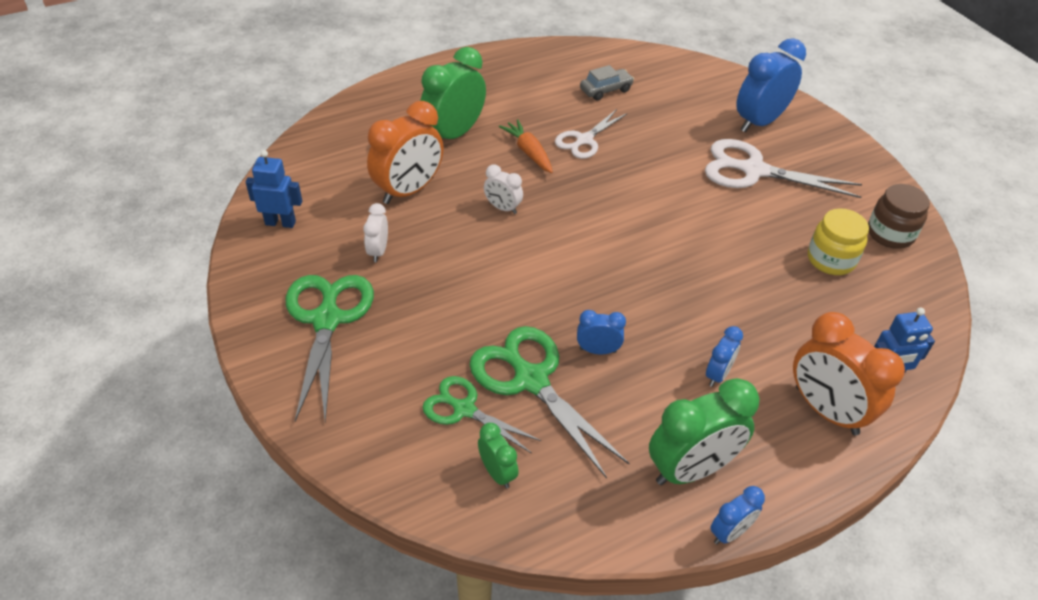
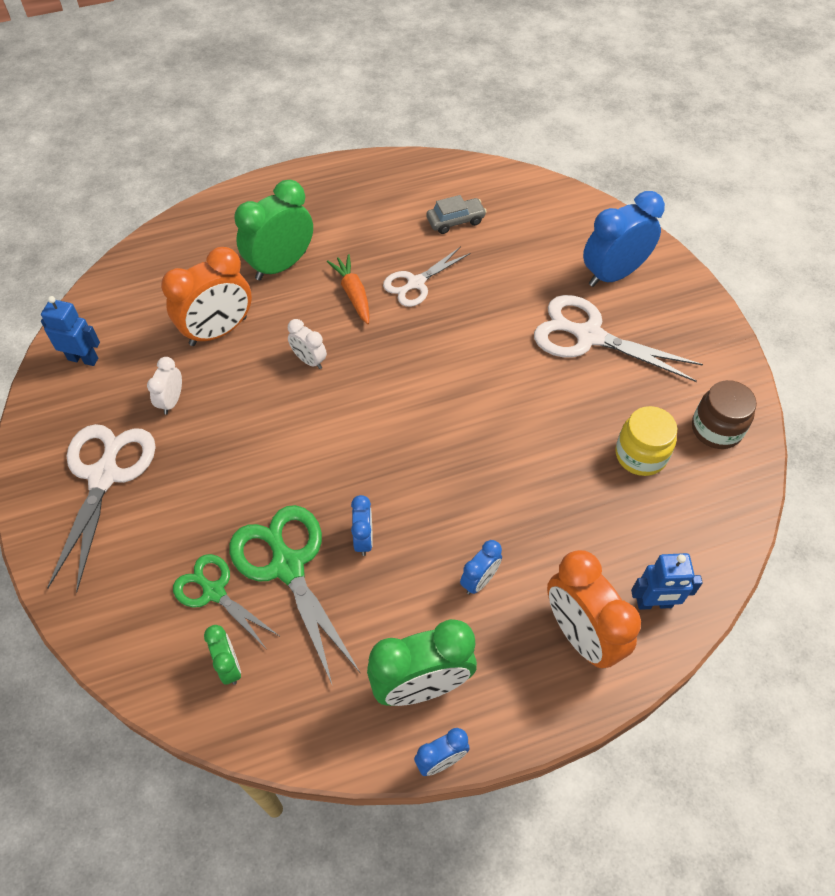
camera: 10 degrees right, 10 degrees up
green scissors [286,275,374,422] -> white scissors [47,424,156,593]
blue clock [577,310,626,354] -> blue clock turned 75 degrees clockwise [351,495,373,556]

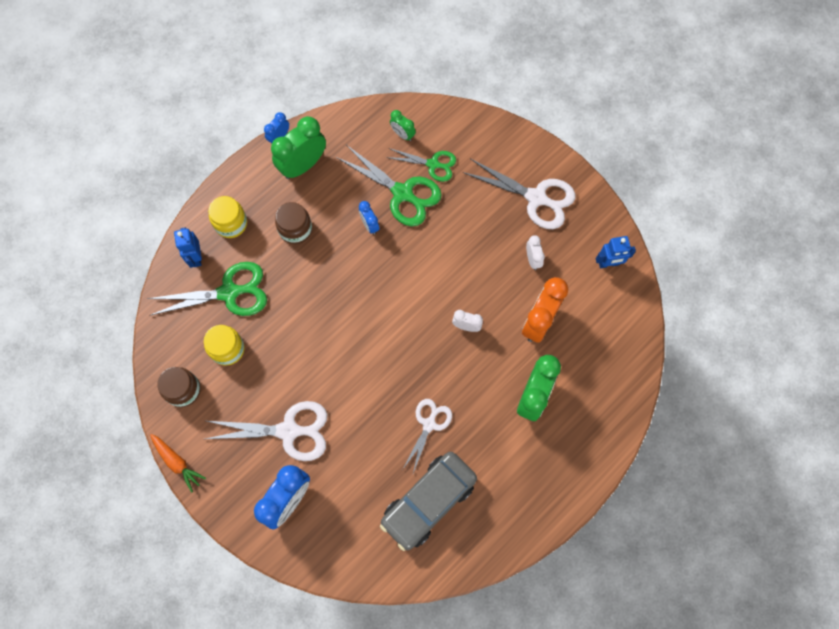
camera: 155 degrees right, 15 degrees up
white scissors [47,424,156,593] -> white scissors turned 45 degrees counterclockwise [463,158,575,229]
orange carrot [327,254,370,324] -> orange carrot moved to [150,434,206,493]
grey car [426,195,487,234] -> grey car [380,452,477,551], size x2.11
blue clock [460,540,502,595] -> brown jar [275,202,312,244]
orange clock [547,550,641,668] -> yellow jar [208,196,247,238]
blue robot [631,553,703,610] -> blue robot turned 75 degrees counterclockwise [174,227,202,268]
none -> green scissors [147,262,267,316]

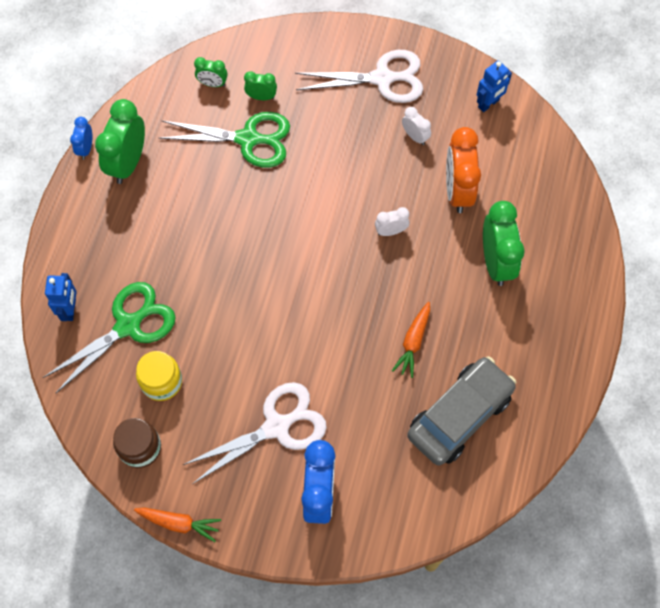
camera: 30 degrees left, 5 degrees down
blue robot [174,227,202,268] -> blue robot turned 135 degrees counterclockwise [45,273,77,321]
yellow jar [208,196,247,238] -> none
brown jar [275,202,312,244] -> none
blue clock [359,201,379,235] -> none
grey car [380,452,477,551] -> grey car turned 150 degrees counterclockwise [407,357,516,465]
green scissors [386,148,456,182] -> green clock [244,71,277,100]
white scissors [403,399,452,473] -> orange carrot [392,302,430,378]

